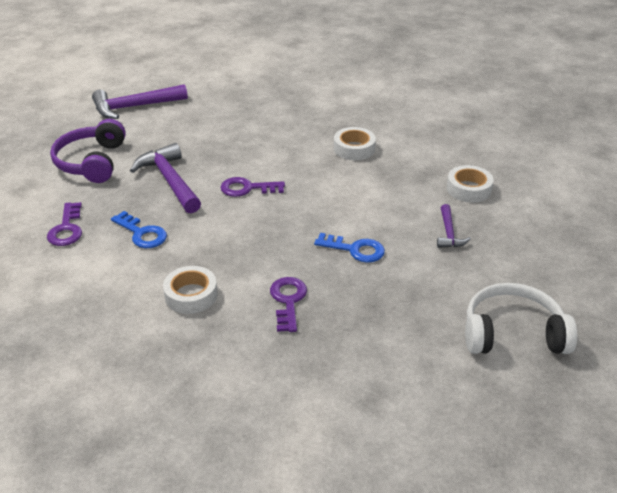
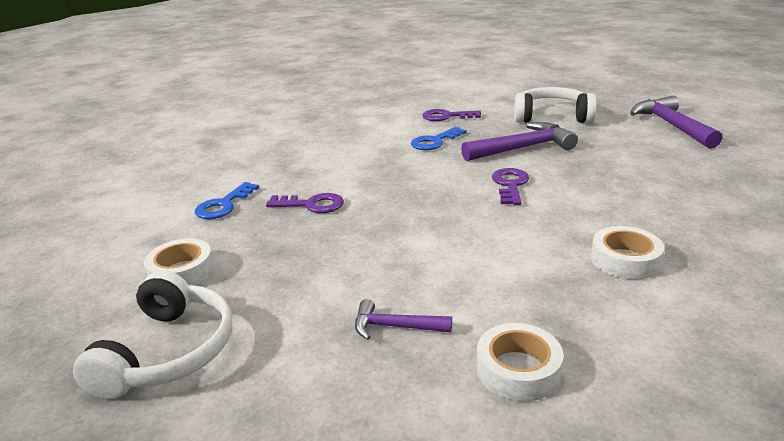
camera: 100 degrees right, 10 degrees down
purple headphones [50,119,126,183] -> white headphones [514,87,597,123]
white tape [163,266,218,314] -> white tape moved to [144,238,215,286]
blue key [314,233,385,263] -> blue key moved to [195,182,259,219]

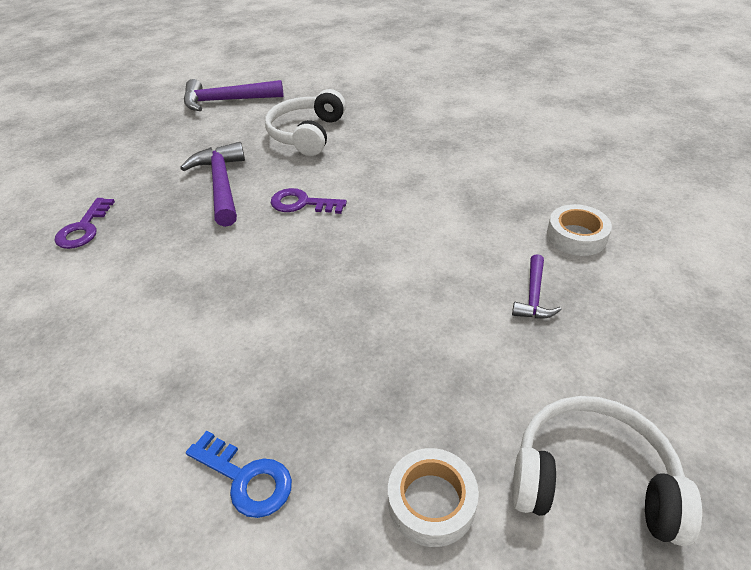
camera: 85 degrees left, 15 degrees up
purple key [266,193,344,213] -> none
blue key [411,127,466,150] -> none
white headphones [514,87,597,123] -> white headphones moved to [265,89,346,156]
white tape [591,226,664,280] -> none

